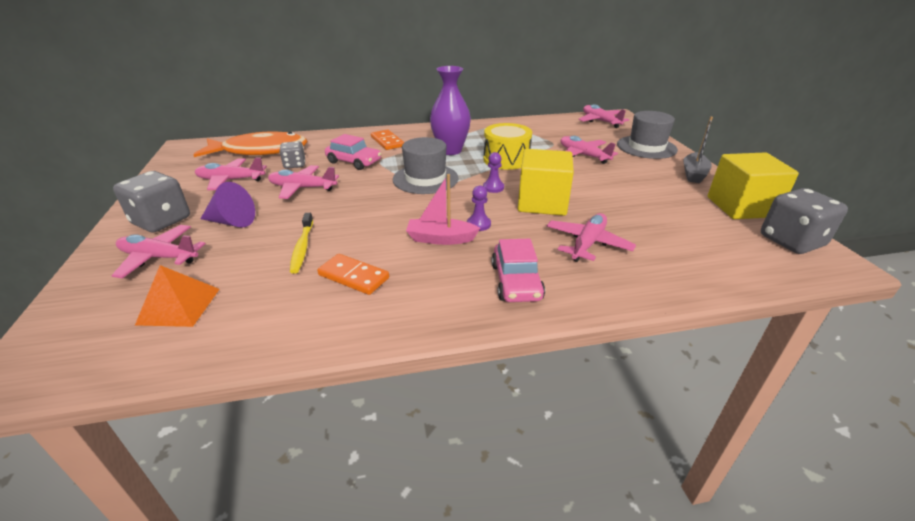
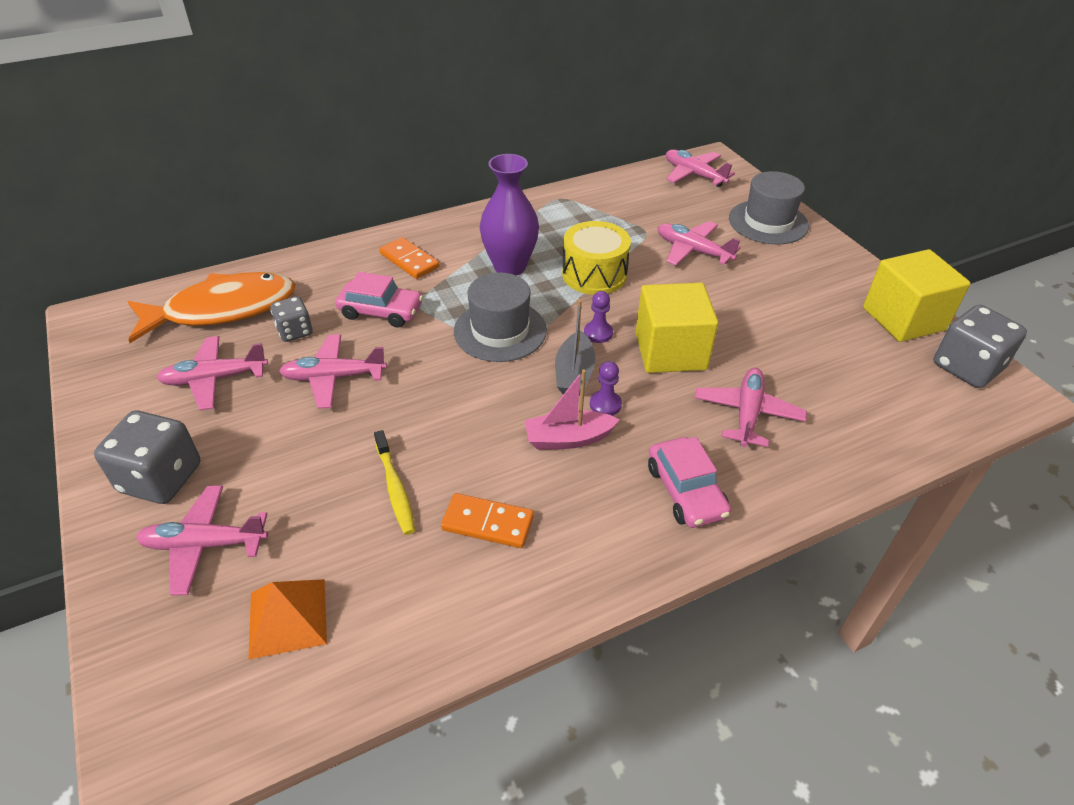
camera: 15 degrees left, 10 degrees up
purple cone [200,182,255,227] -> none
grey boat [683,117,713,183] -> grey boat moved to [555,300,596,396]

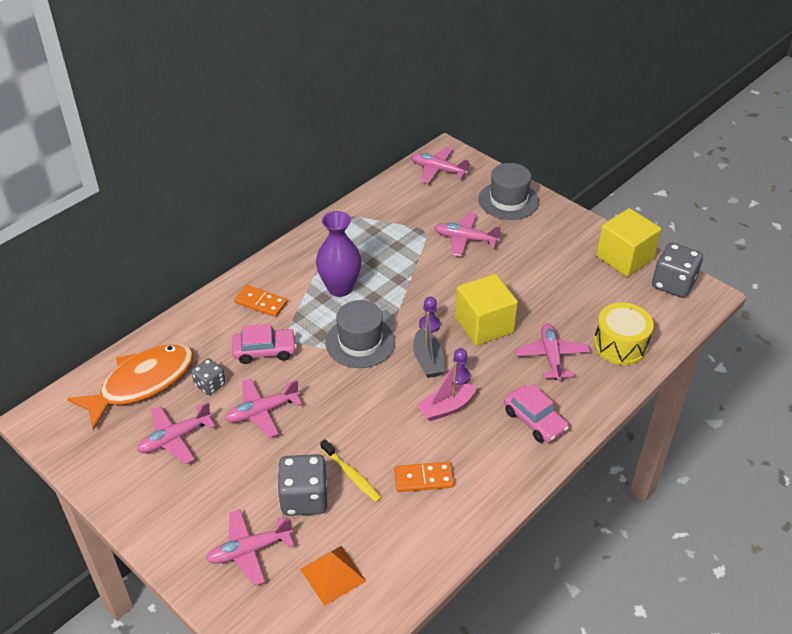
camera: 20 degrees left, 0 degrees up
grey dice [94,411,200,504] -> grey dice moved to [277,454,327,516]
yellow drum [562,221,631,295] -> yellow drum moved to [594,303,654,365]

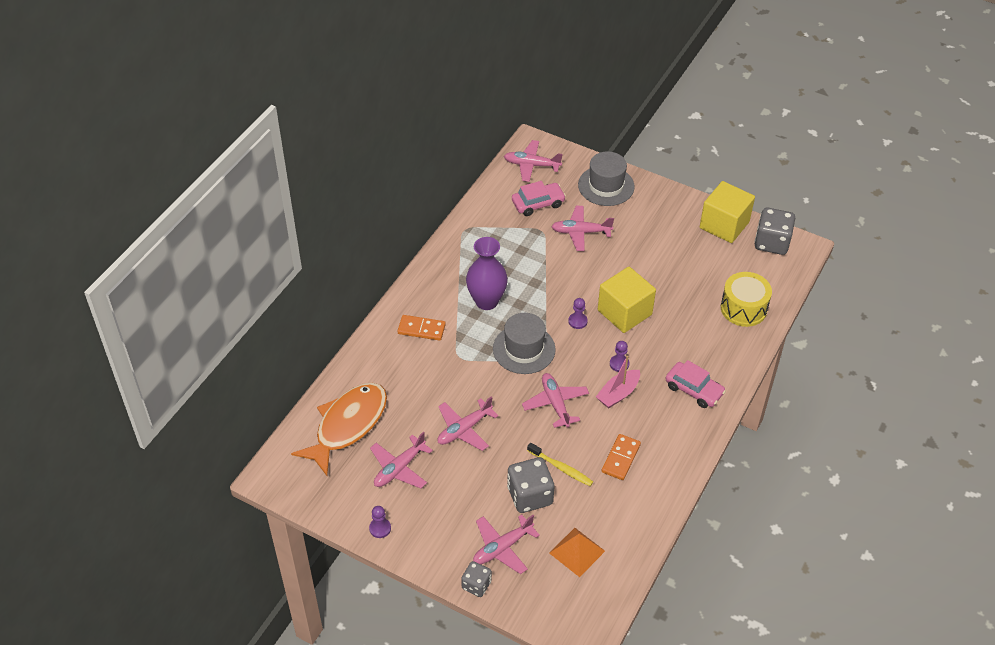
camera: 15 degrees left, 5 degrees up
grey dice [191,358,226,395] -> grey dice moved to [461,561,492,597]
pink car [232,324,297,364] -> pink car moved to [512,181,566,216]
orange domino [394,462,454,492] -> orange domino turned 45 degrees counterclockwise [602,434,641,480]
grey boat [413,312,445,378] -> none
pink plane [514,324,590,381] -> pink plane moved to [522,373,589,428]
none -> purple pawn [369,506,391,538]

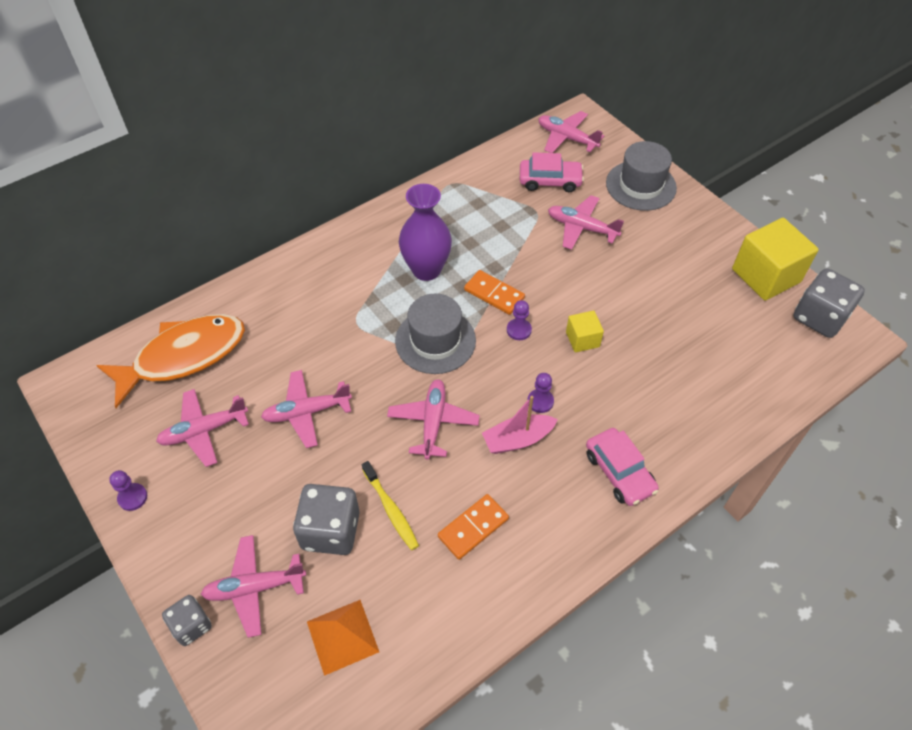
camera: 25 degrees right, 5 degrees up
orange domino [398,315,446,341] -> orange domino moved to [464,270,525,315]
yellow cube [598,267,656,333] -> yellow cube [566,311,604,353], size x0.52
yellow drum [721,272,772,327] -> none

